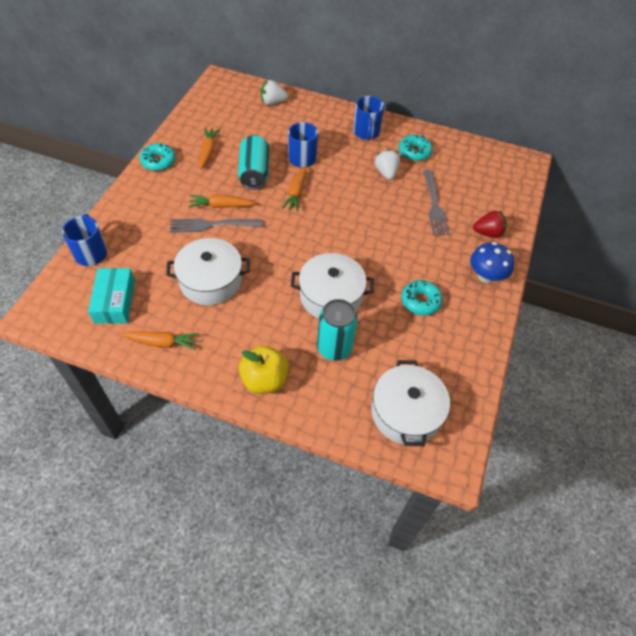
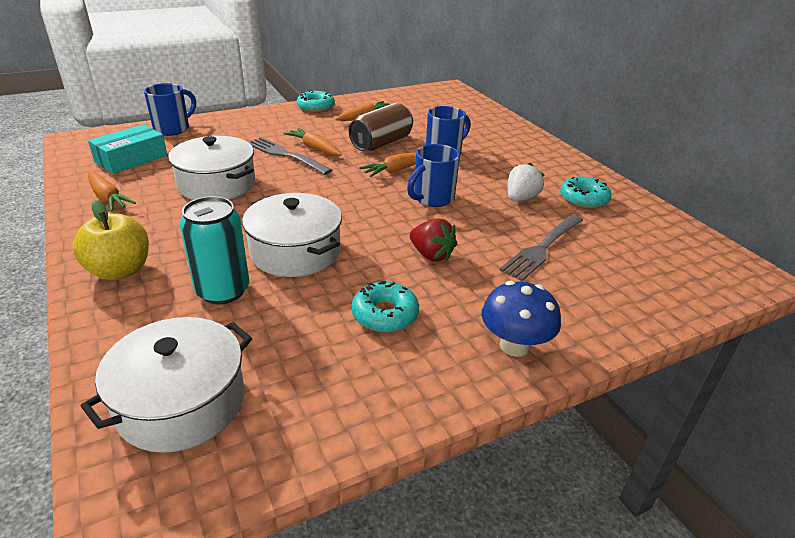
camera: 45 degrees right, 20 degrees down
turquoise can [238,135,269,190] -> brown can [349,103,413,151]
white strawberry [261,80,288,105] -> none
blue mug [353,96,384,140] -> blue mug moved to [407,144,460,207]
red strawberry [473,211,507,238] -> red strawberry moved to [410,218,457,262]

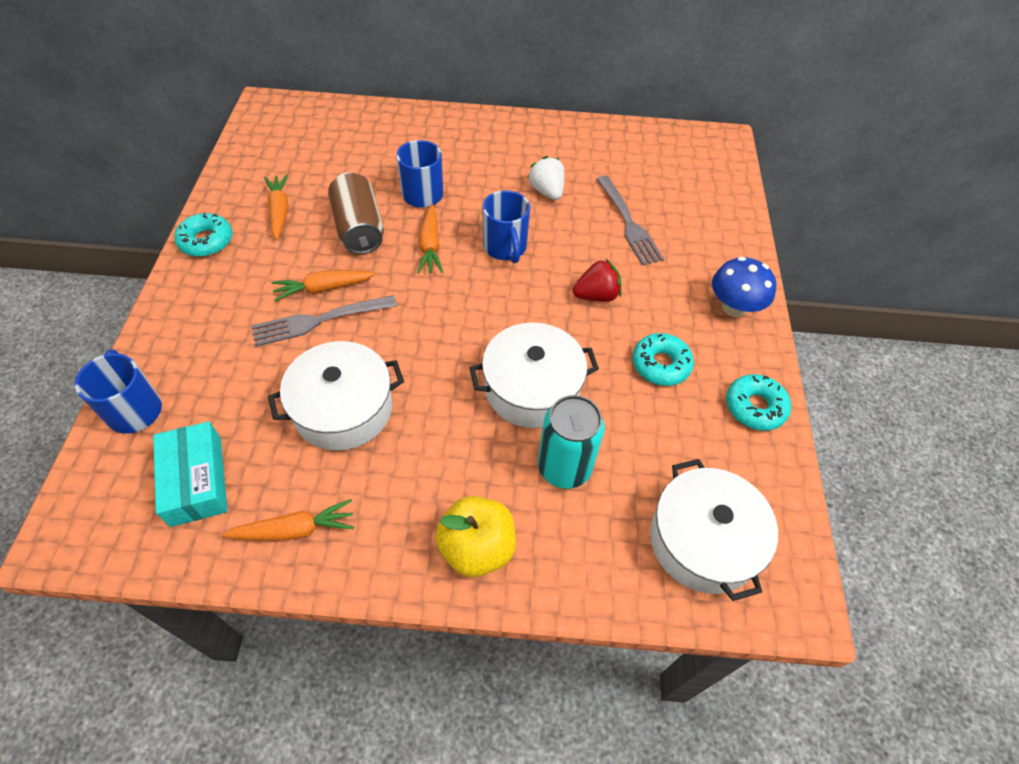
camera: 60 degrees left, 20 degrees up
turquoise donut [560,176,611,209] -> turquoise donut moved to [726,374,791,431]

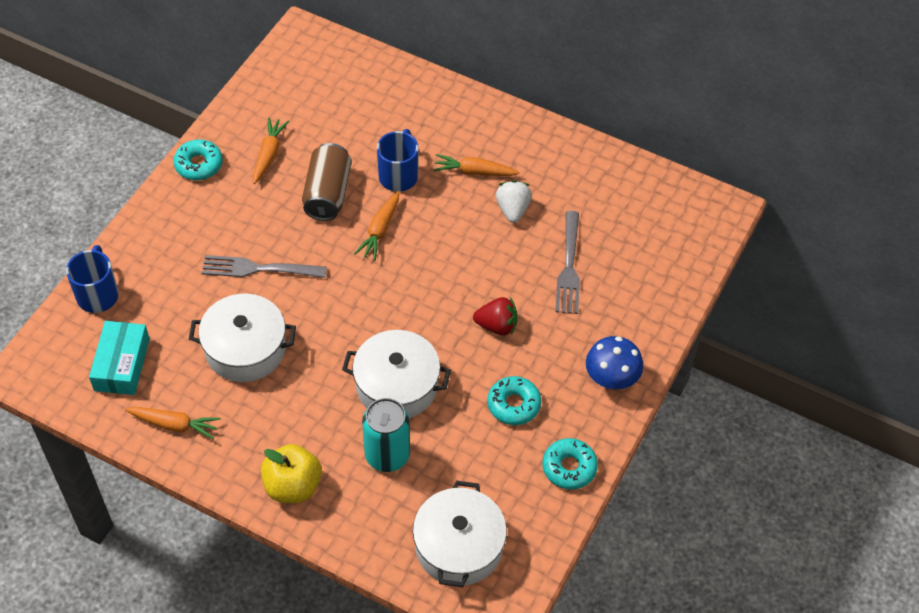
camera: 25 degrees right, 0 degrees up
orange carrot [272,270,375,302] -> orange carrot moved to [433,154,520,176]
blue mug [482,190,530,263] -> none

